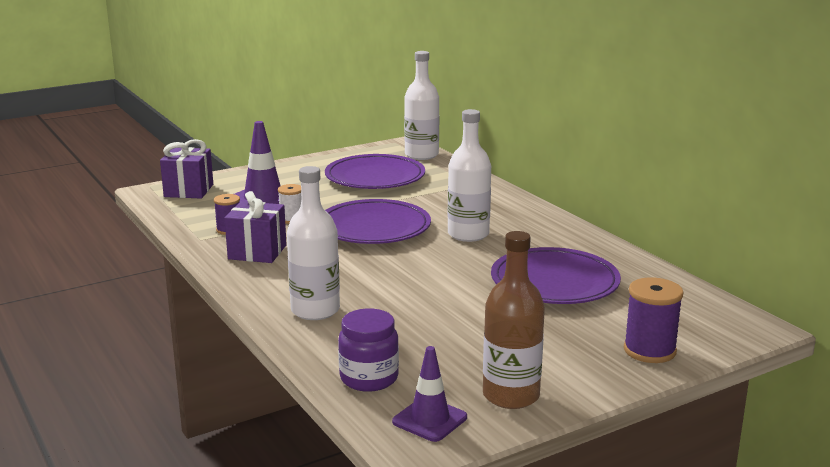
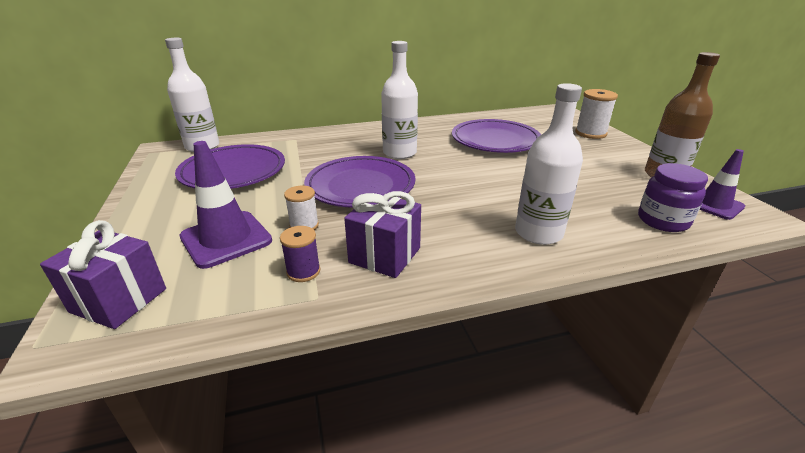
camera: 75 degrees left, 10 degrees up
purple spool [624,277,683,363] -> white spool [575,89,618,139]

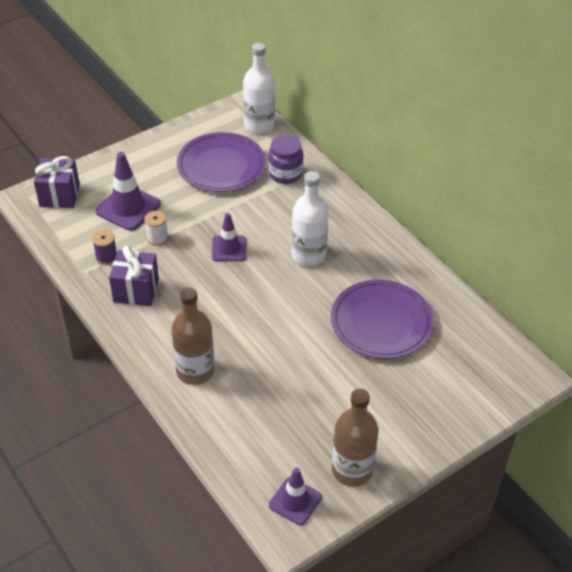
camera: 70 degrees right, 15 degrees up
purple plate [304,156,415,208] -> purple traffic cone [212,213,246,261]
white bottle [515,83,583,245] -> brown bottle [171,287,215,385]
white spool [575,89,618,139] -> none
purple jar [638,163,708,232] -> purple jar moved to [268,135,304,184]

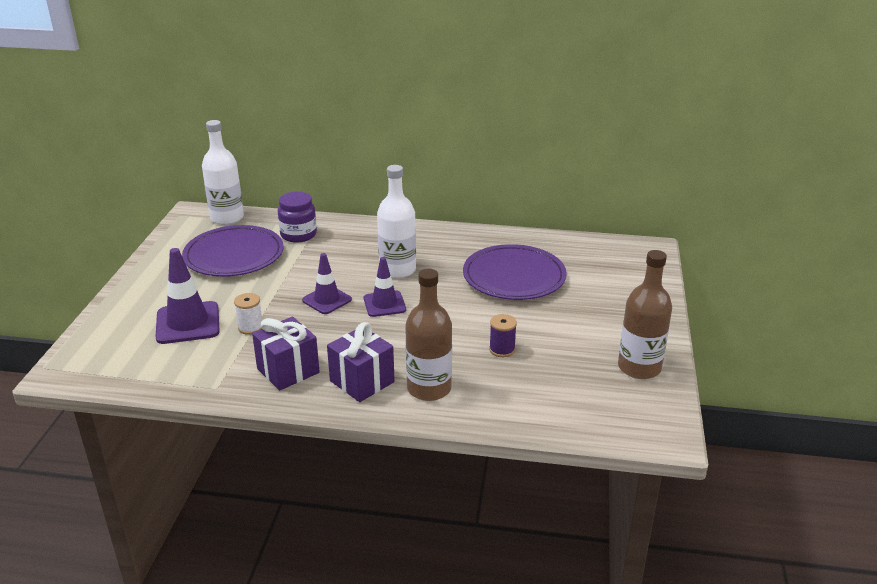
camera: 45 degrees left, 15 degrees down
purple gift [34,156,80,208] -> purple gift moved to [327,322,395,402]
purple spool [92,230,117,265] -> purple spool moved to [489,314,517,357]
purple traffic cone [269,468,322,525] -> purple traffic cone moved to [364,257,406,317]

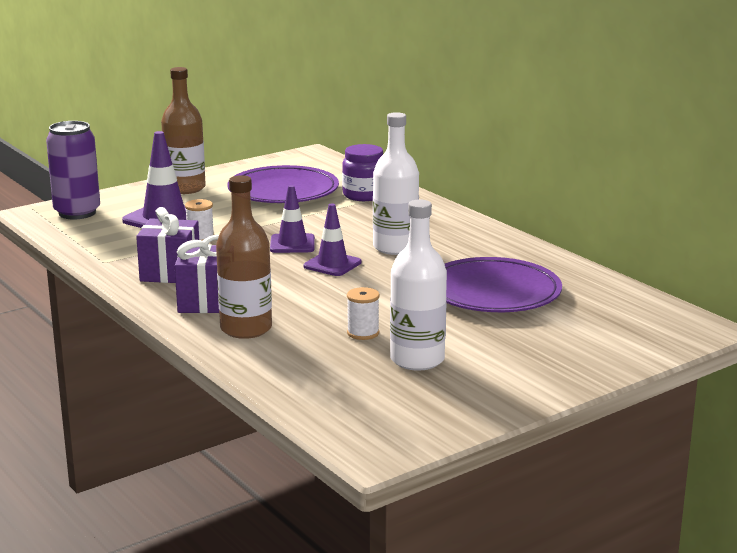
camera: 45 degrees right, 10 degrees down
white bottle [202,120,244,225] -> white bottle moved to [390,200,447,371]
purple spool [489,314,517,357] -> white spool [347,287,380,340]
brown bottle [618,250,672,379] -> brown bottle moved to [161,67,206,194]
none -> purple can [46,121,100,219]

